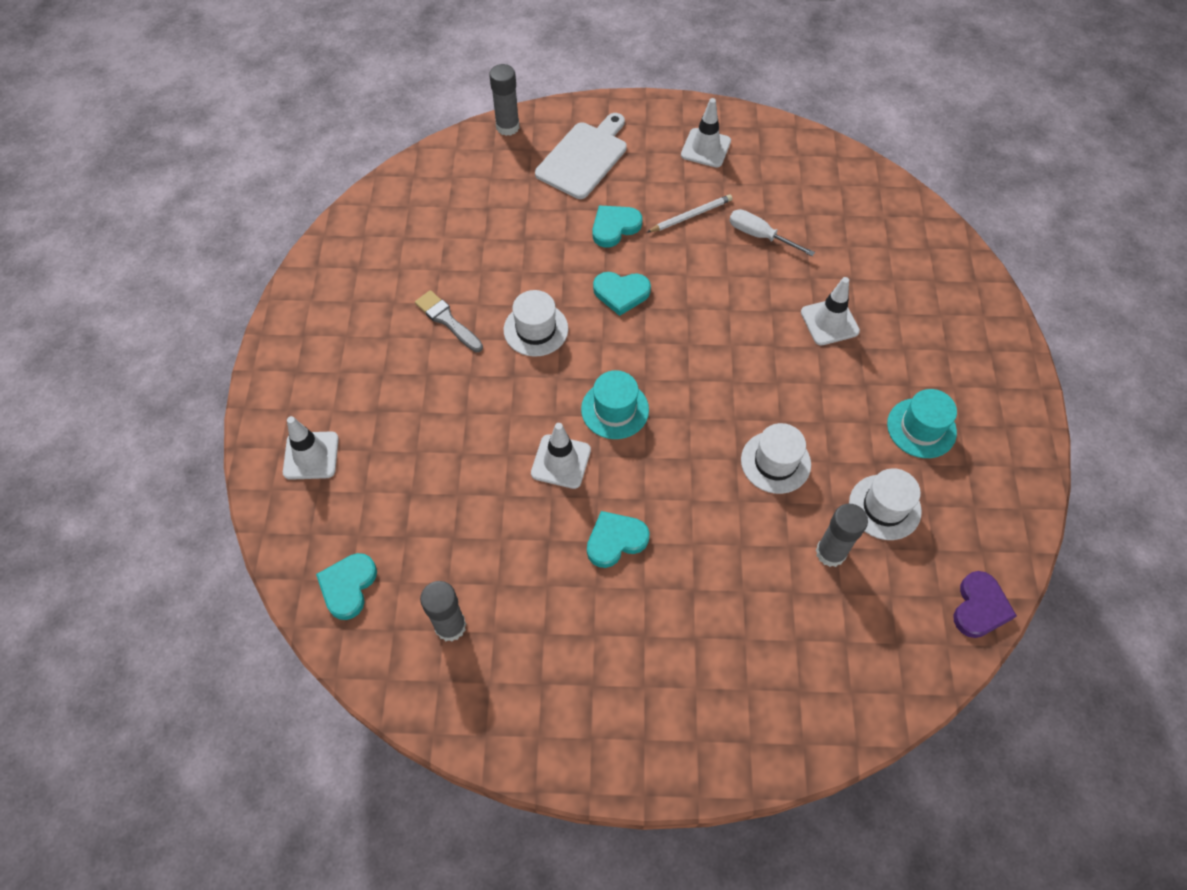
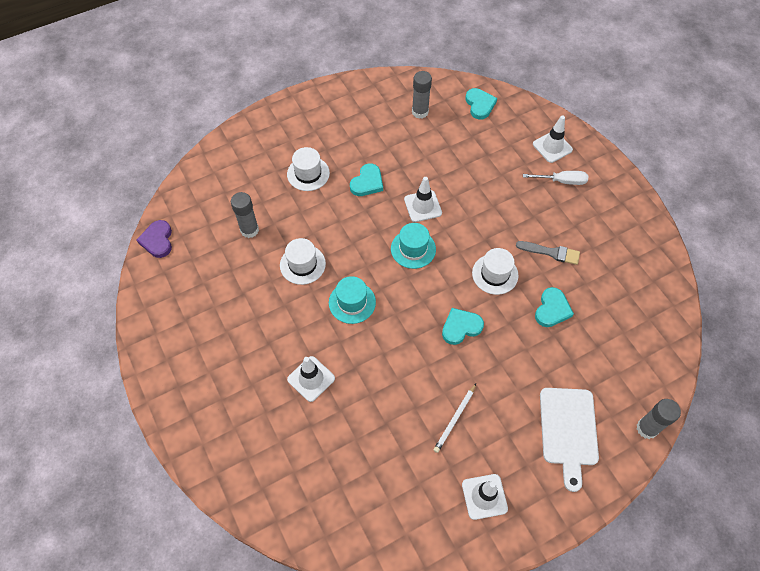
camera: 150 degrees right, 0 degrees up
turquoise heart [593,205,643,247] -> turquoise heart moved to [535,287,574,327]
white screwdriver [729,209,815,256] -> white screwdriver moved to [523,171,588,185]
white hat [849,468,922,540] -> white hat moved to [287,147,330,191]
turquoise hat [887,389,957,458] -> turquoise hat moved to [329,276,376,324]

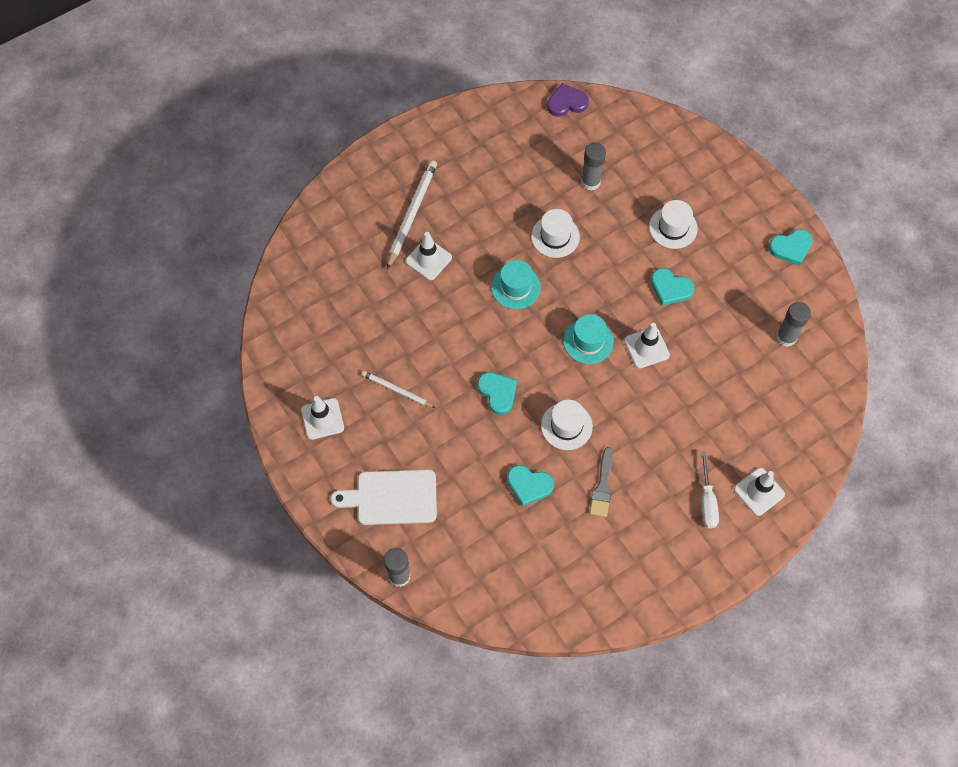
camera: 85 degrees right, 5 degrees up
turquoise heart [465,88,497,120] -> turquoise heart moved to [769,229,813,266]
none -> white pencil [387,160,437,269]

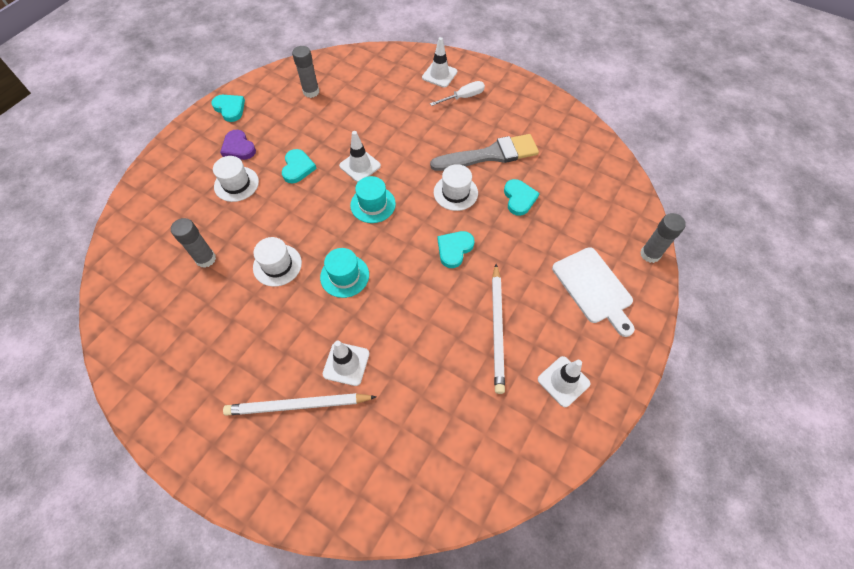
camera: 115 degrees left, 5 degrees down
white pencil [362,371,435,408] -> white pencil [492,264,505,394], size x1.67
purple heart [547,83,589,117] -> purple heart moved to [220,130,256,160]
grey brush [590,447,613,517] -> grey brush [430,134,539,171], size x1.83

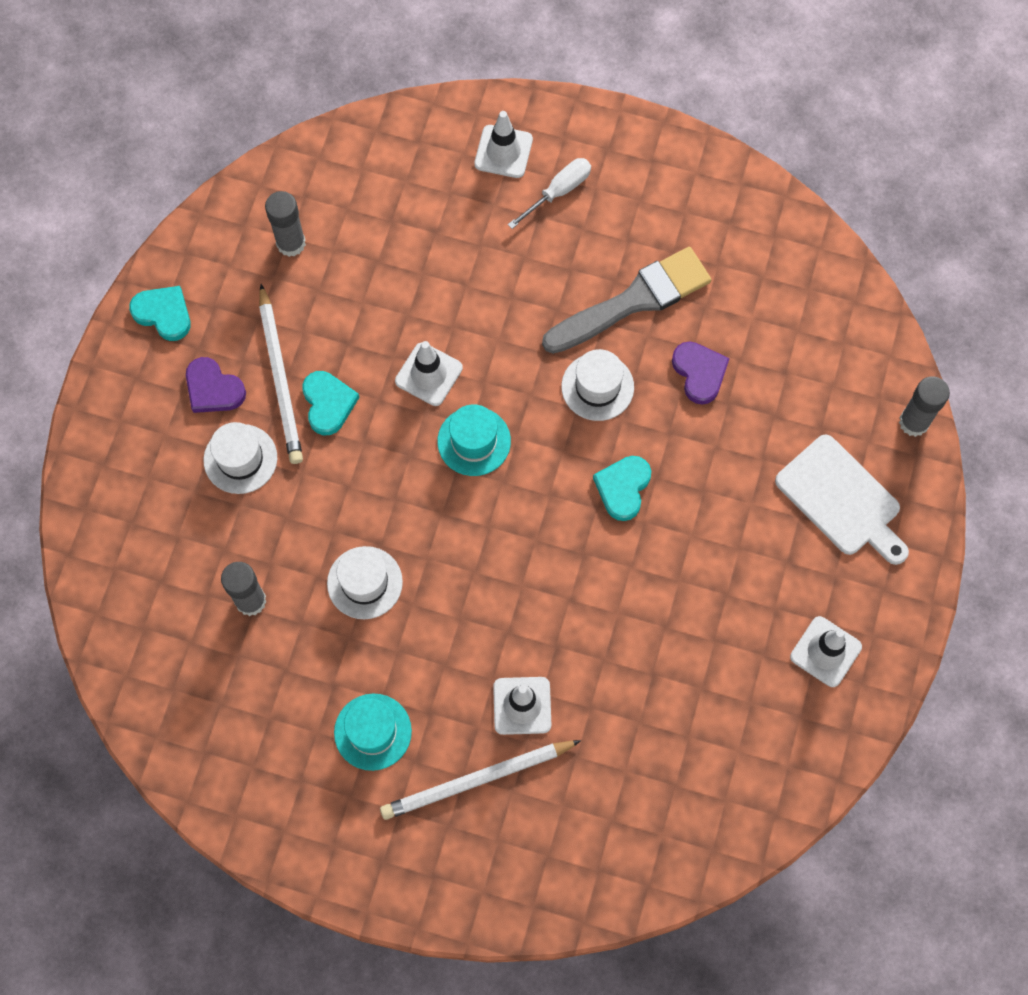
camera: 15 degrees left, 10 degrees up
turquoise hat [320,248,369,298] -> turquoise hat moved to [334,694,412,771]
white pencil [492,264,505,394] -> white pencil moved to [259,284,303,464]
turquoise heart [504,179,540,216] -> purple heart [672,341,730,405]

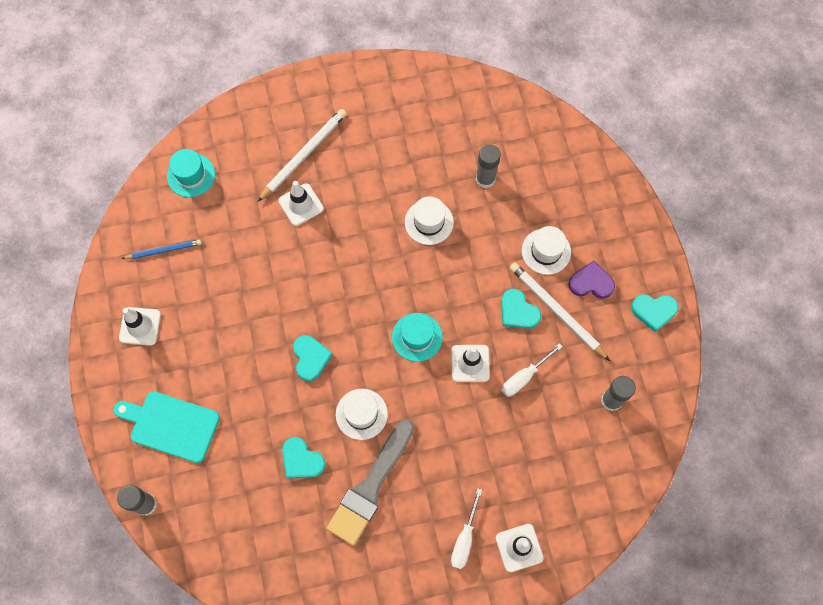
camera: 150 degrees right, 0 degrees up
turquoise hat [334,694,412,771] -> turquoise hat moved to [167,149,215,197]
purple heart [672,341,730,405] -> turquoise heart [282,437,326,479]
white cutting board [775,434,909,565] -> turquoise cutting board [113,391,220,463]
none -> blue pencil [122,239,202,259]
none -> white screwdriver [501,343,563,397]

